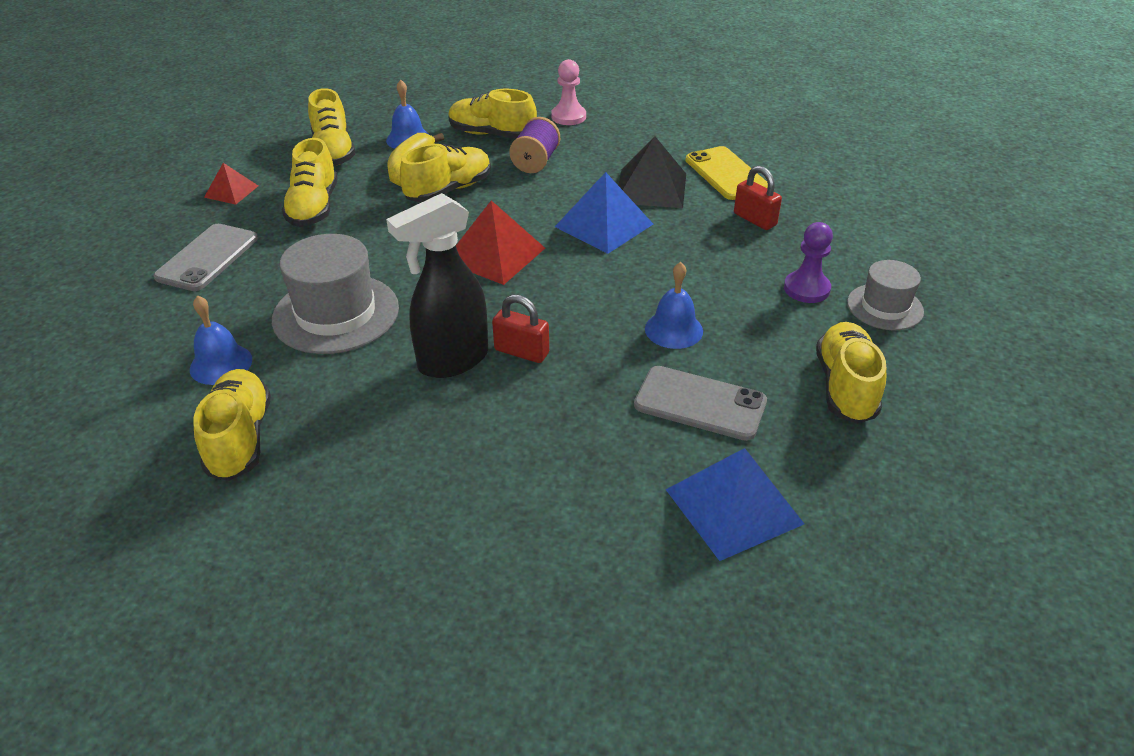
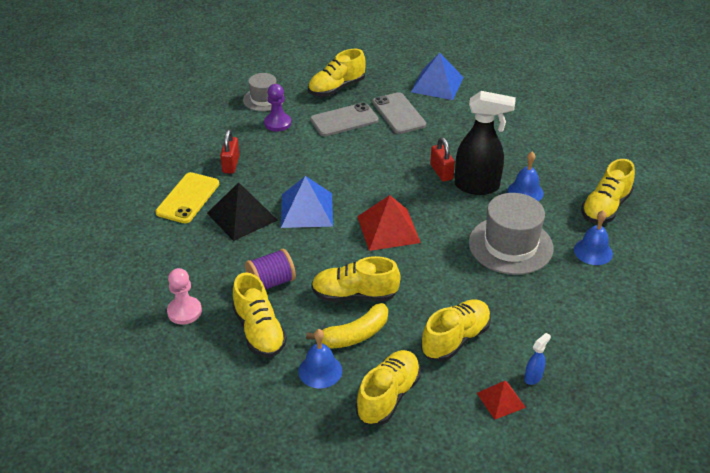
camera: 135 degrees left, 0 degrees up
grey phone [154,224,258,291] -> grey phone moved to [310,102,379,136]
blue bell [645,262,703,349] -> blue bell moved to [508,152,544,201]
none -> blue spray bottle [524,333,551,385]

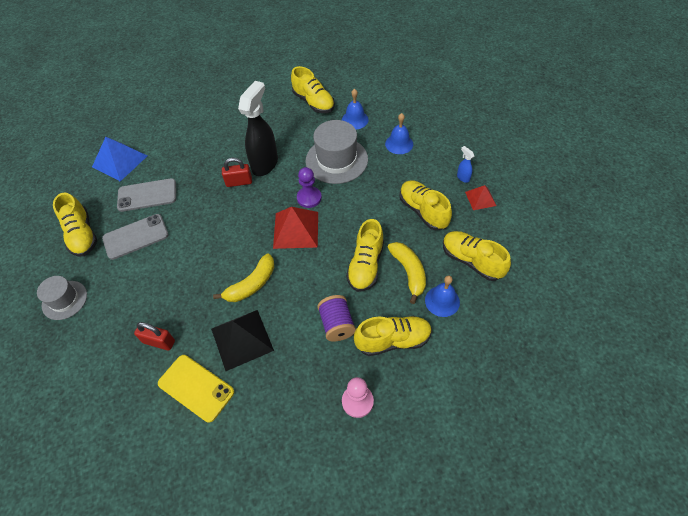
camera: 75 degrees left, 15 degrees up
purple pawn [264,84,291,132] -> purple pawn moved to [297,167,322,208]
blue pyramid [281,176,333,228] -> yellow banana [213,254,274,302]
grey phone [310,102,379,136] -> grey phone turned 75 degrees clockwise [102,214,169,260]
blue bell [508,152,544,201] -> blue bell moved to [385,113,413,154]

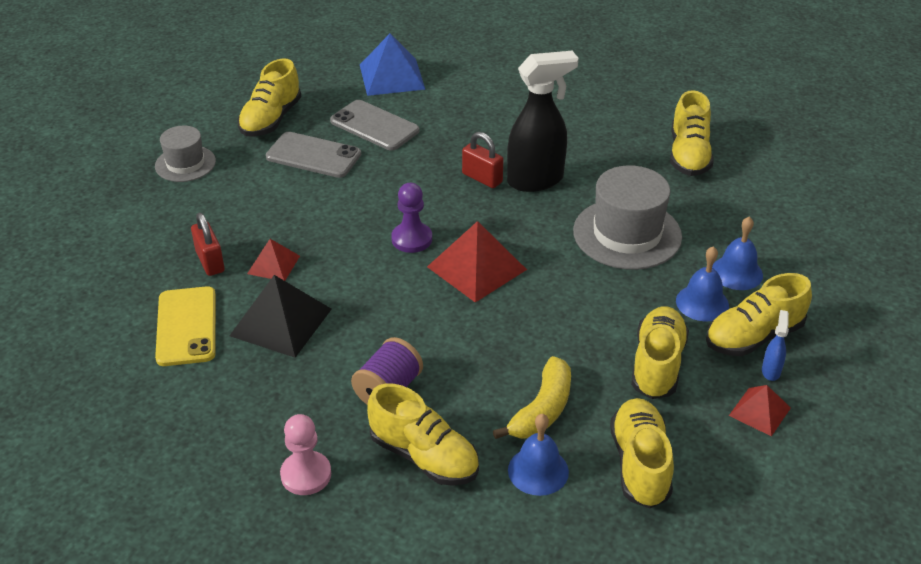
camera: 45 degrees right, 15 degrees down
yellow banana [213,254,274,302] -> none
purple pawn [297,167,322,208] -> purple pawn moved to [391,183,432,253]
blue bell [342,89,369,129] -> blue bell moved to [676,246,729,321]
yellow shoe [346,219,384,292] -> yellow shoe moved to [706,273,812,356]
none -> red pyramid [247,239,300,281]

